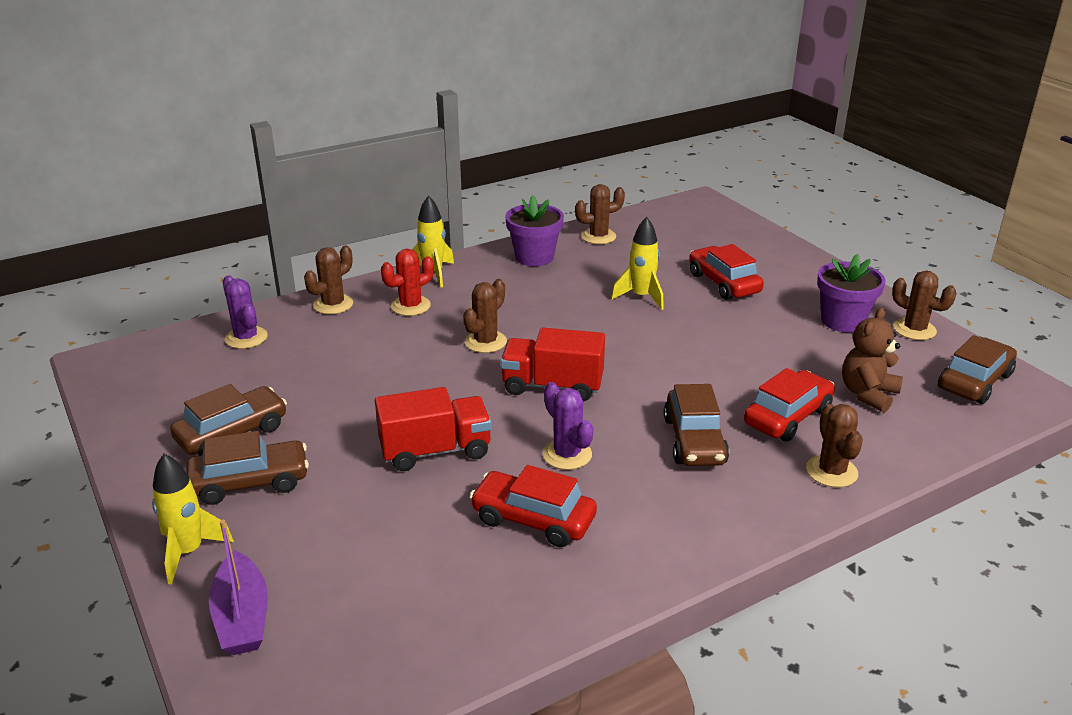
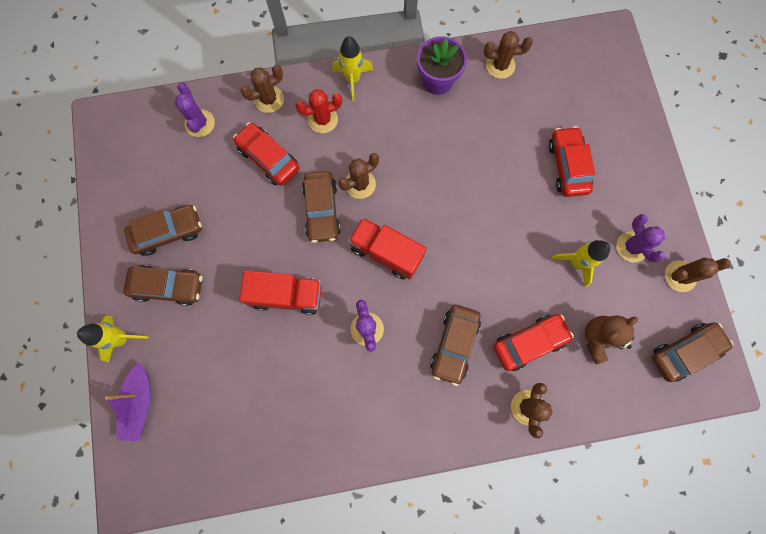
camera: 20 degrees right, 45 degrees up
red car [469,465,597,547] -> red car moved to [233,122,299,186]
yellow rocket [611,217,664,310] -> yellow rocket moved to [551,240,611,287]
purple flower pot [817,254,886,332] -> purple cactus [616,214,665,263]
brown cactus [892,271,957,340] -> brown cactus turned 75 degrees counterclockwise [665,258,731,292]
none -> brown car [302,171,341,243]

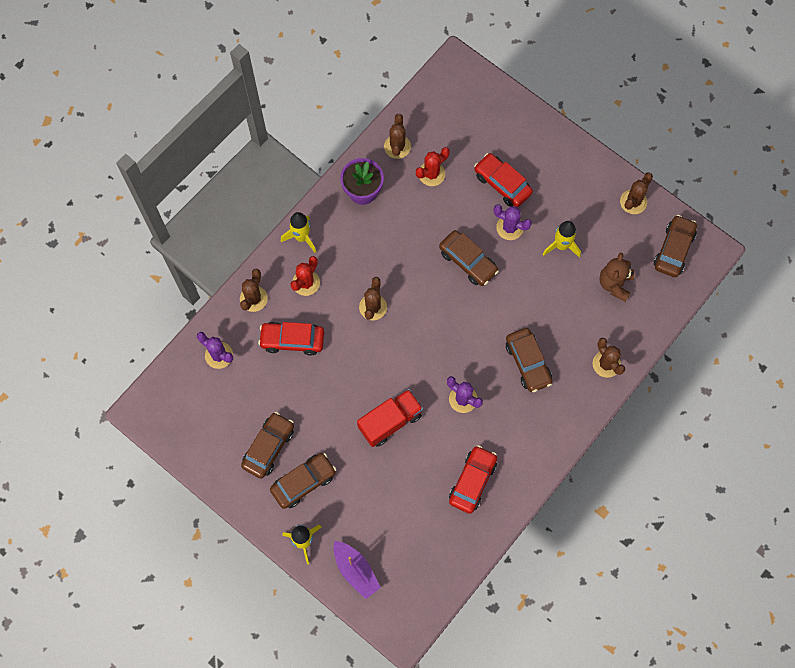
camera: 40 degrees left, 5 degrees down
brown car [302,171,341,243] -> brown car moved to [439,230,499,286]
red truck [348,217,427,279] -> none
brown cactus [484,31,533,79] -> brown cactus turned 45 degrees counterclockwise [384,114,411,159]
red car [493,314,574,371] -> red car moved to [449,445,497,514]
purple cactus [616,214,665,263] -> purple cactus moved to [493,204,532,240]
none -> red cactus [416,147,450,186]

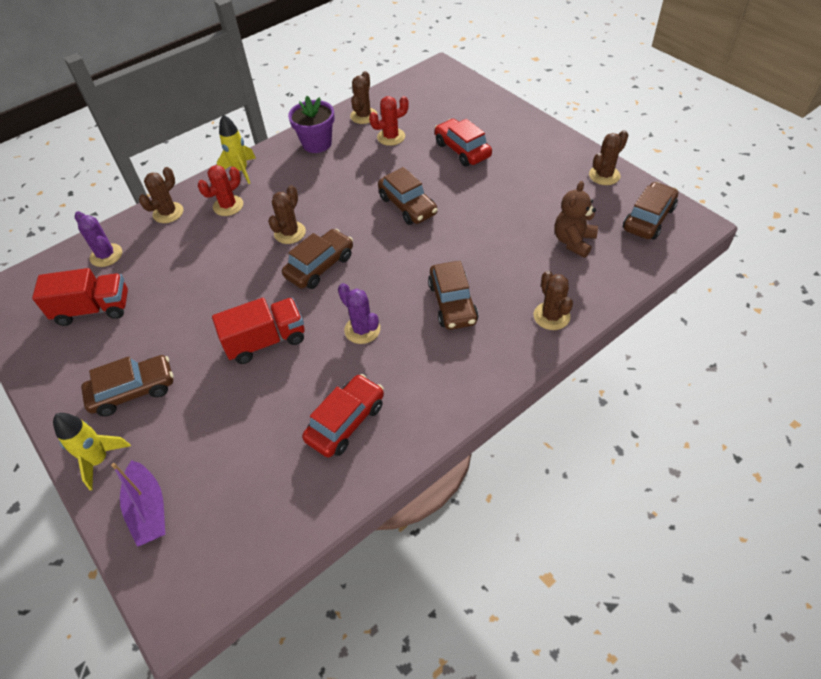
camera: 15 degrees right, 20 degrees down
brown car [241,412,294,479] -> brown car moved to [282,229,353,289]
red car [258,322,324,356] -> none
purple cactus [493,204,532,240] -> none
yellow rocket [542,221,581,258] -> none
none -> red truck [32,268,128,326]

